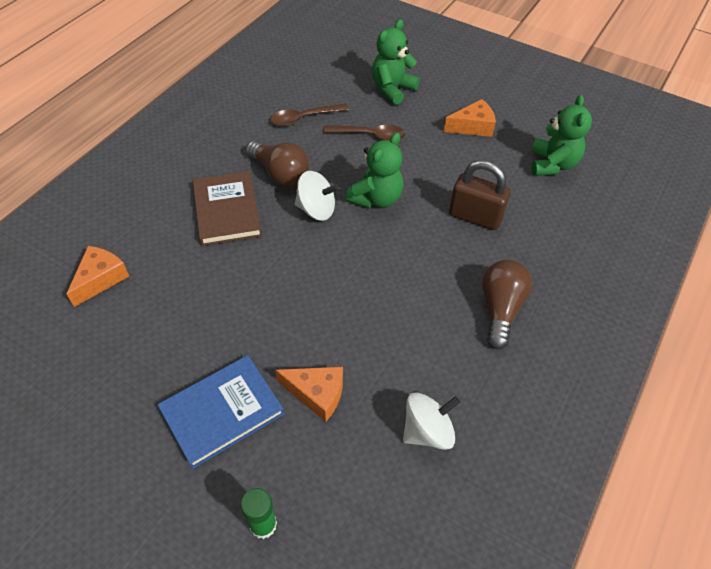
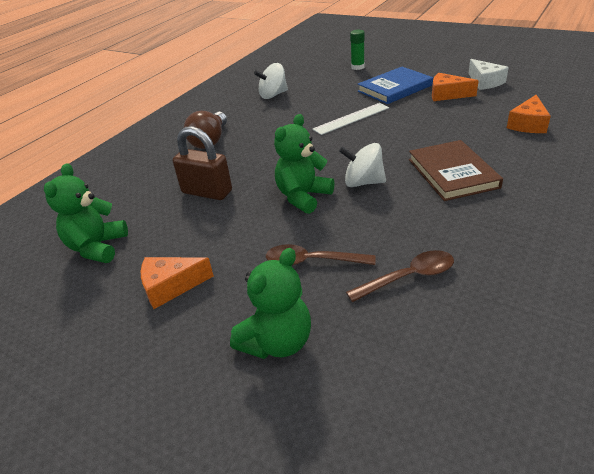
camera: 175 degrees left, 15 degrees down
brown light bulb [246,141,309,186] -> none
orange cheese [275,367,343,422] -> orange cheese moved to [432,73,479,101]
none -> white ruler [312,103,389,135]
none -> white cheese [468,59,509,90]

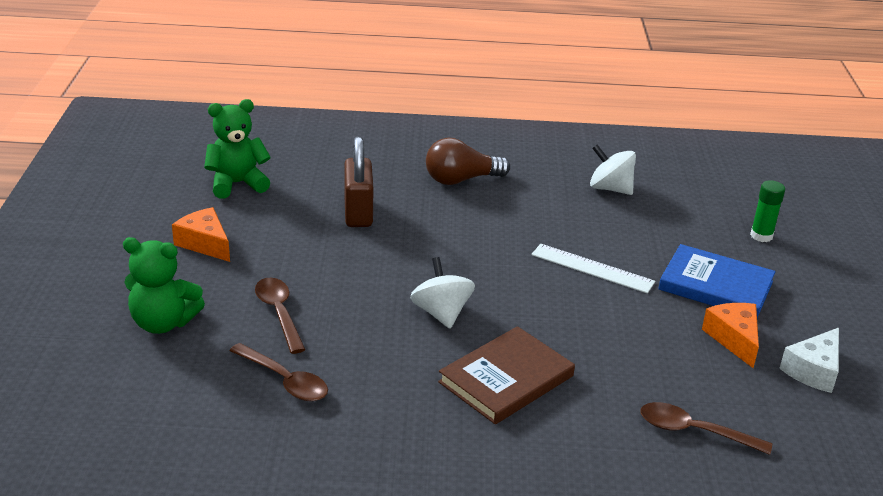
camera: 55 degrees right, 5 degrees down
green teddy bear [274,114,335,214] -> none
orange cheese [507,95,551,133] -> brown spoon [640,402,772,455]

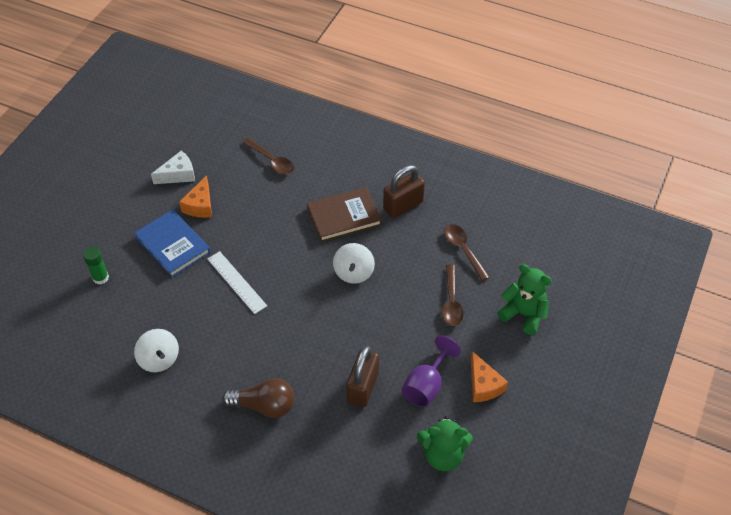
camera: 155 degrees left, 20 degrees up
none -> brown padlock [383,165,425,218]
none -> purple goblet [402,335,461,407]

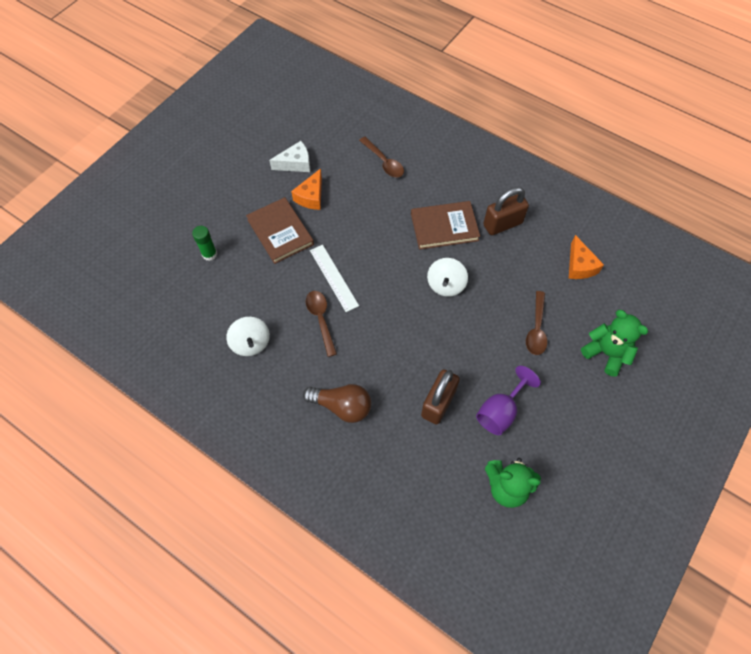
camera: 10 degrees right, 10 degrees up
blue book [134,209,211,277] -> brown book [246,197,314,264]
brown spoon [444,224,489,281] -> brown spoon moved to [306,291,337,357]
orange cheese [471,351,508,402] -> orange cheese moved to [569,235,604,279]

